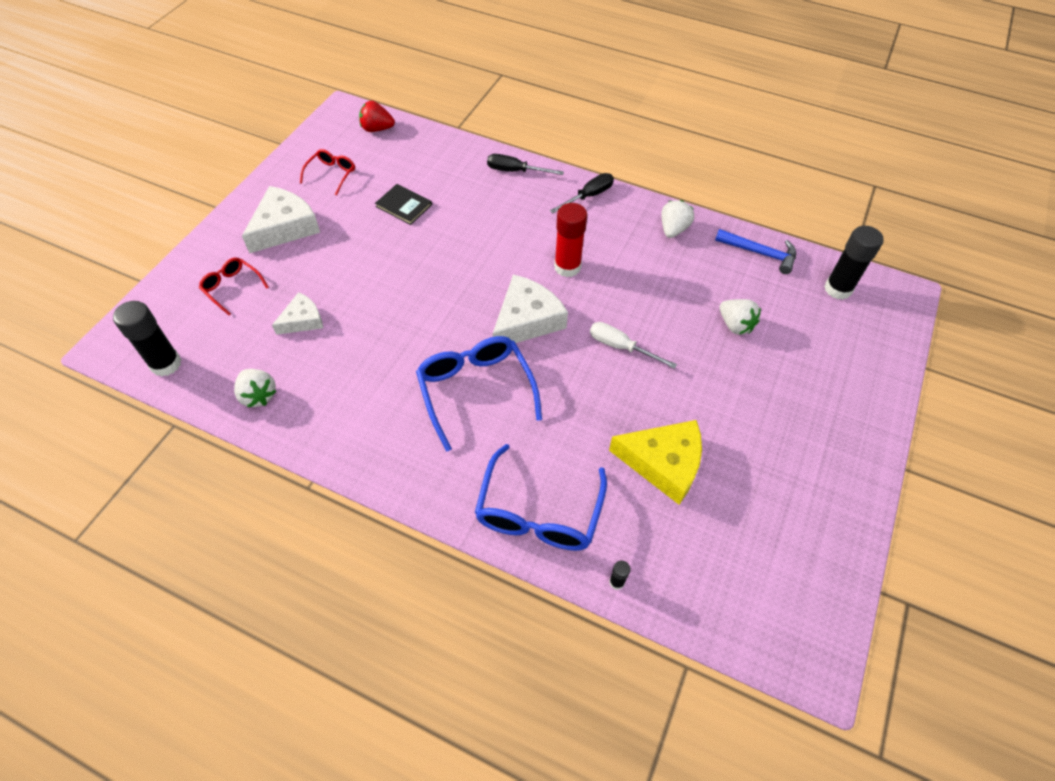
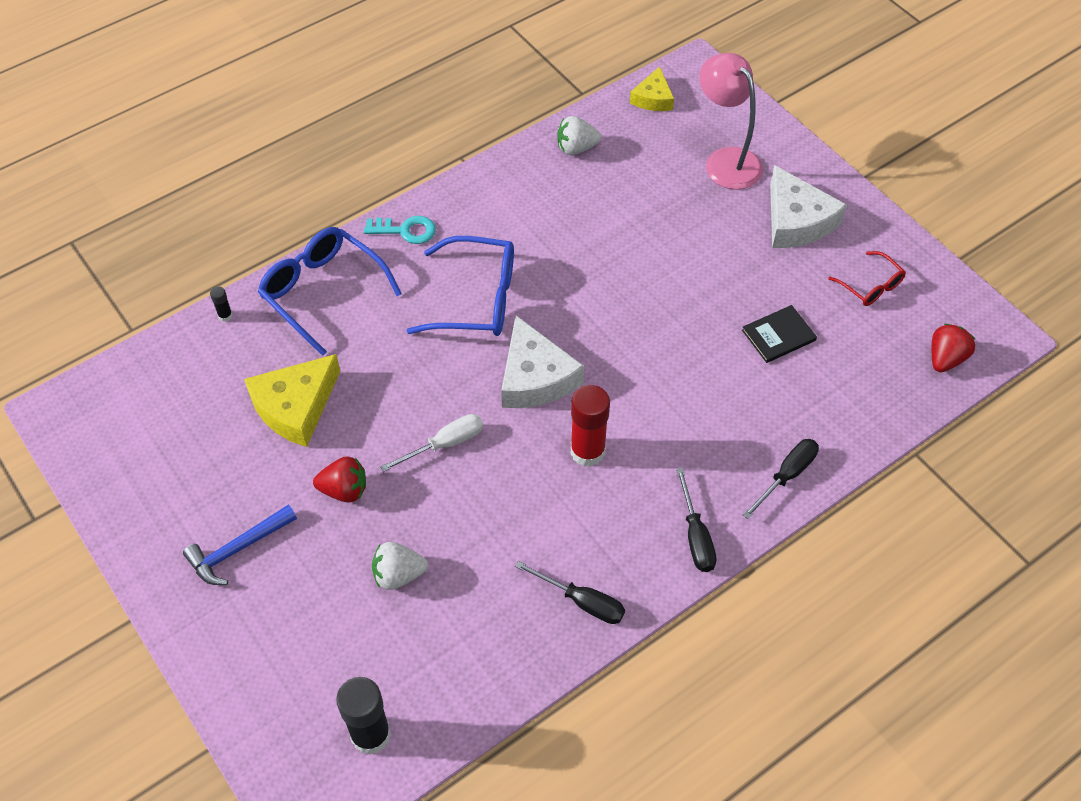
camera: 120 degrees right, 0 degrees up
black glue stick [113,301,181,376] -> yellow cheese [630,67,674,111]
red glasses [199,258,269,315] -> pink lamp [699,53,763,190]
white cheese [272,292,323,335] -> none
white strawberry [661,200,694,238] -> black screwdriver [515,561,625,624]
blue hammer [715,229,796,274] -> blue hammer moved to [183,505,297,585]
none -> red strawberry [313,457,366,502]
none -> turquoise key [364,216,436,244]

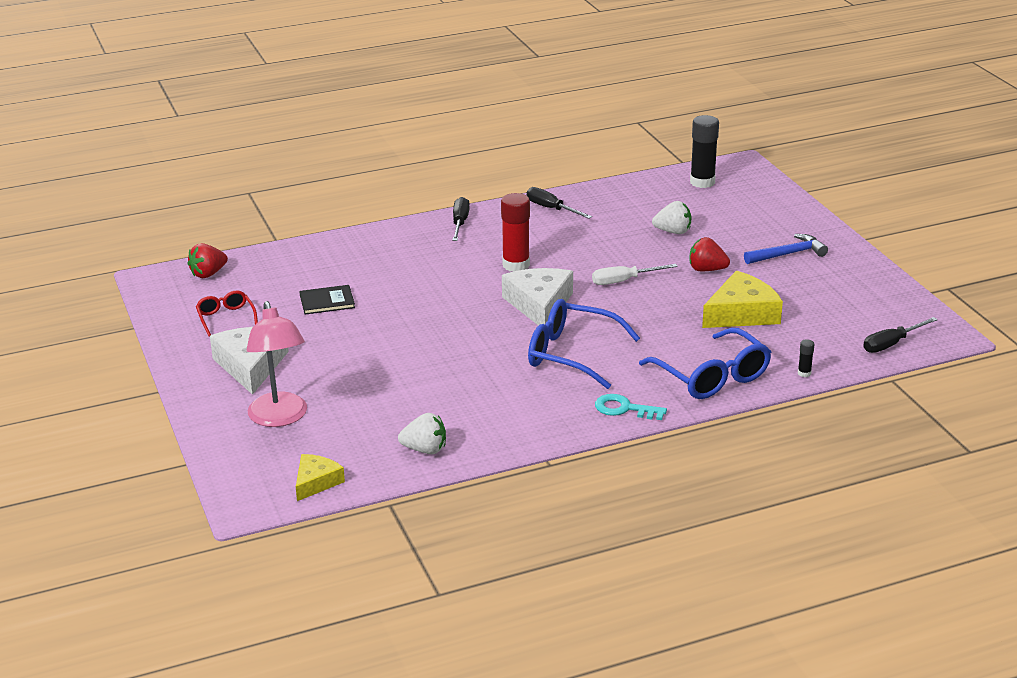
camera: 165 degrees left, 25 degrees down
black screwdriver [743,439,819,519] -> black screwdriver moved to [863,317,938,353]

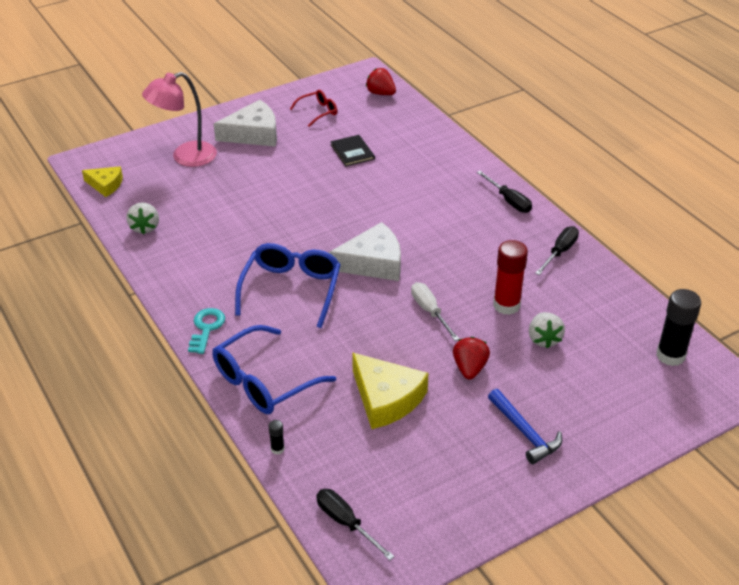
camera: 80 degrees right, 10 degrees up
black screwdriver [452,197,470,241] -> black screwdriver turned 60 degrees clockwise [477,171,532,213]
red glue stick [501,193,530,271] -> red glue stick moved to [493,240,528,315]

